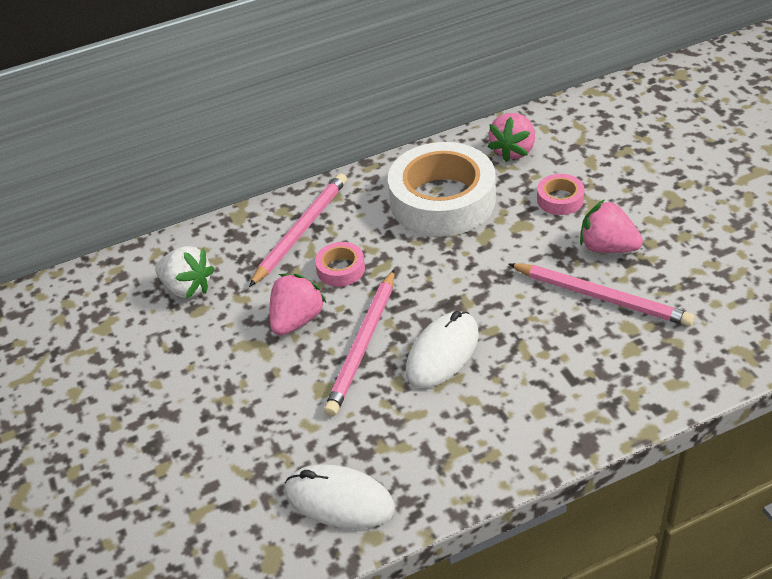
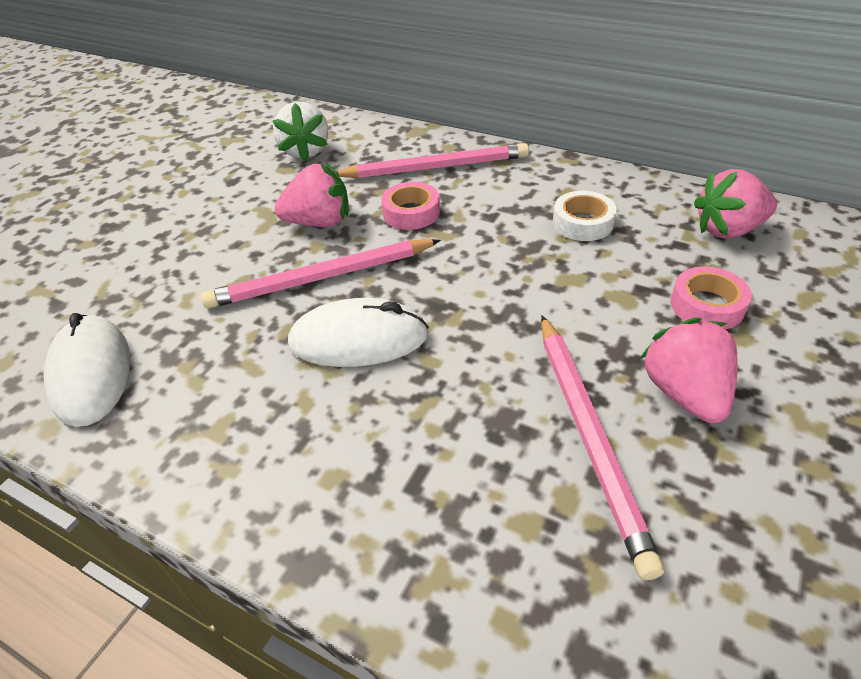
camera: 50 degrees right, 0 degrees up
white tape [388,142,496,237] -> white tape [553,191,617,241], size x0.43

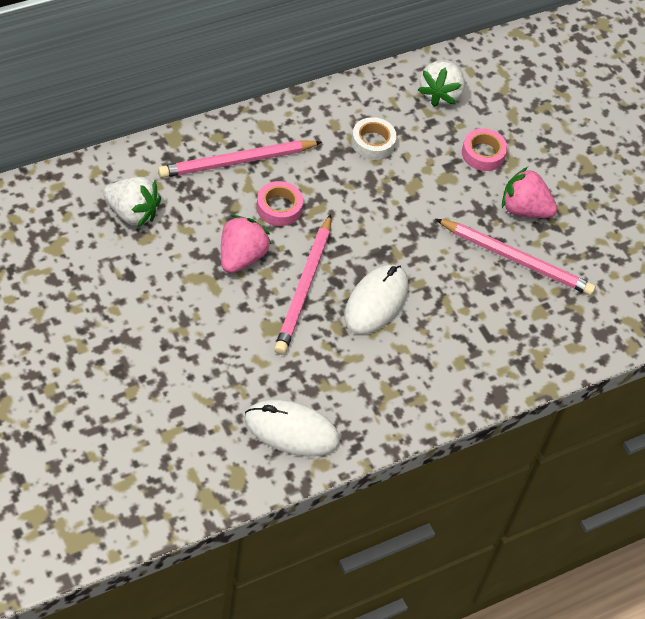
camera: 65 degrees left, 10 degrees up
pink pencil [336,143,529,178] -> pink pencil turned 135 degrees counterclockwise [158,140,322,178]
pink strawberry [694,169,777,239] -> white strawberry [418,60,465,107]

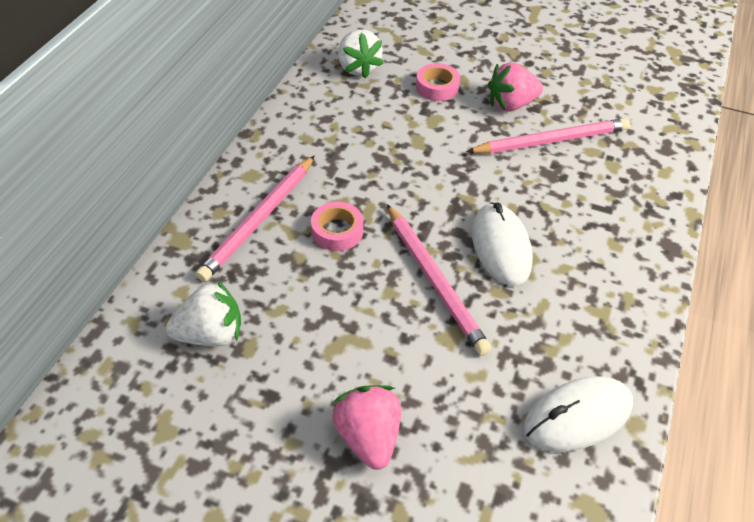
camera: 35 degrees left, 5 degrees down
pink strawberry [221,215,271,273] -> pink strawberry moved to [332,385,401,470]
white tape [351,117,397,160] -> none

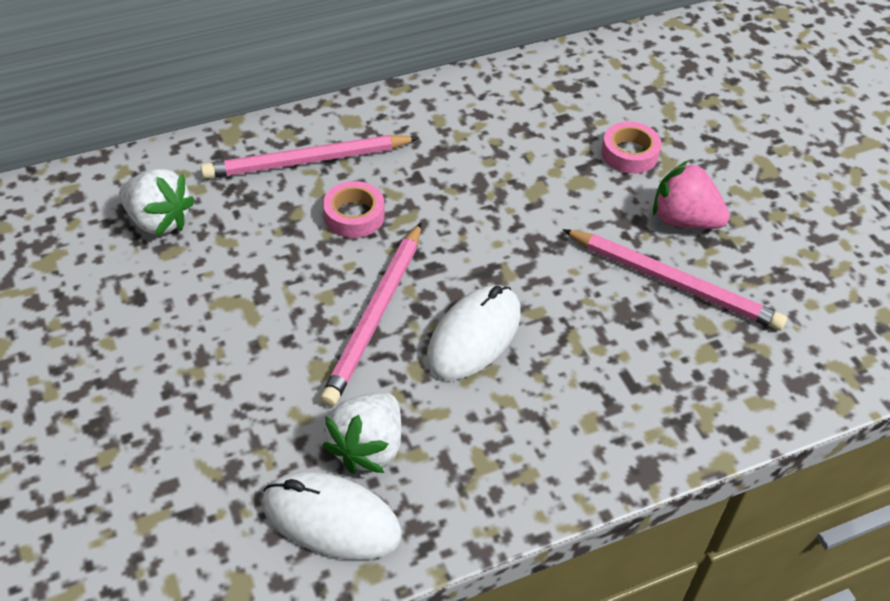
camera: 45 degrees right, 0 degrees up
pink strawberry [332,385,401,470] -> none
white strawberry [338,29,384,79] -> white strawberry moved to [322,393,401,474]

